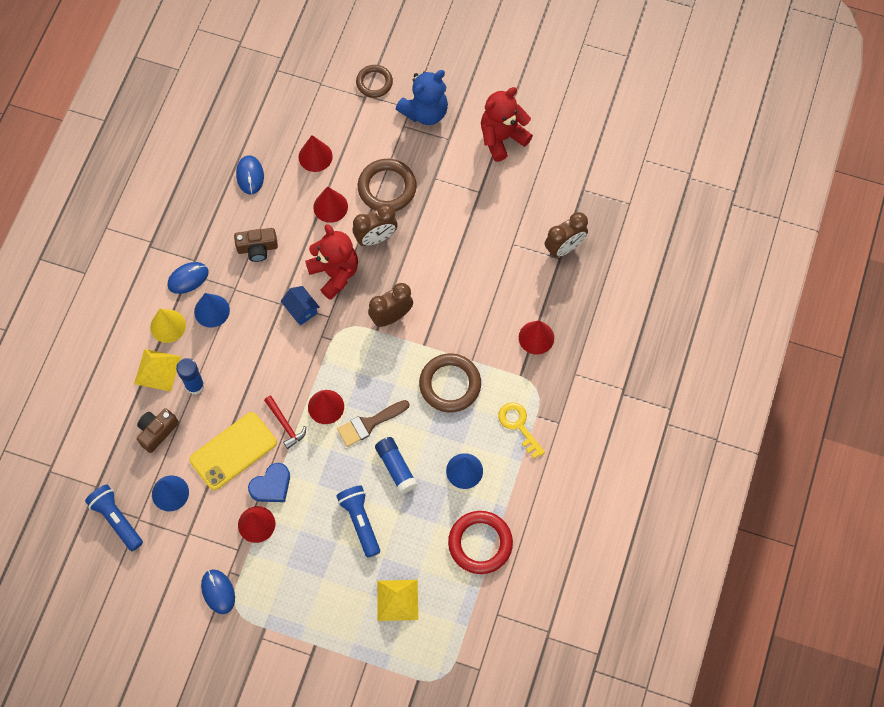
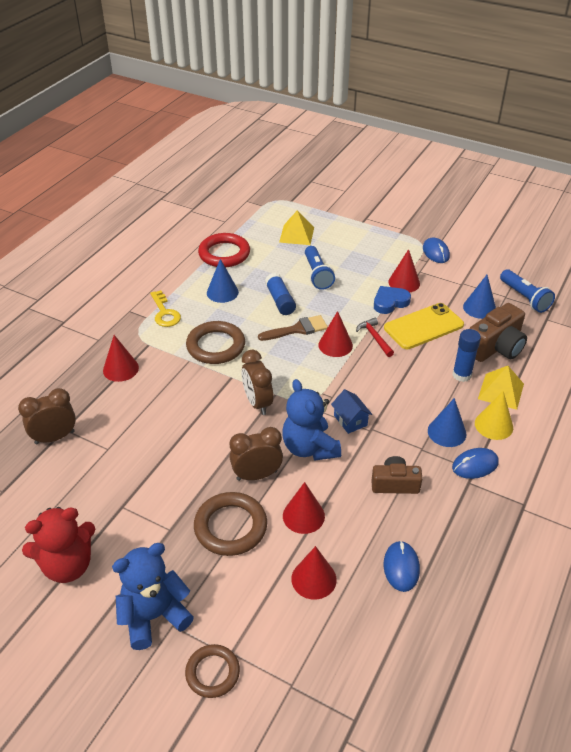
camera: 170 degrees left, 25 degrees down
brown camera [137,408,179,453] -> brown camera [469,303,527,362], size x1.57
red teddy bear [305,224,358,300] -> blue teddy bear [282,379,341,461]
brown clock [368,283,413,327] -> brown clock turned 90 degrees clockwise [242,350,273,415]

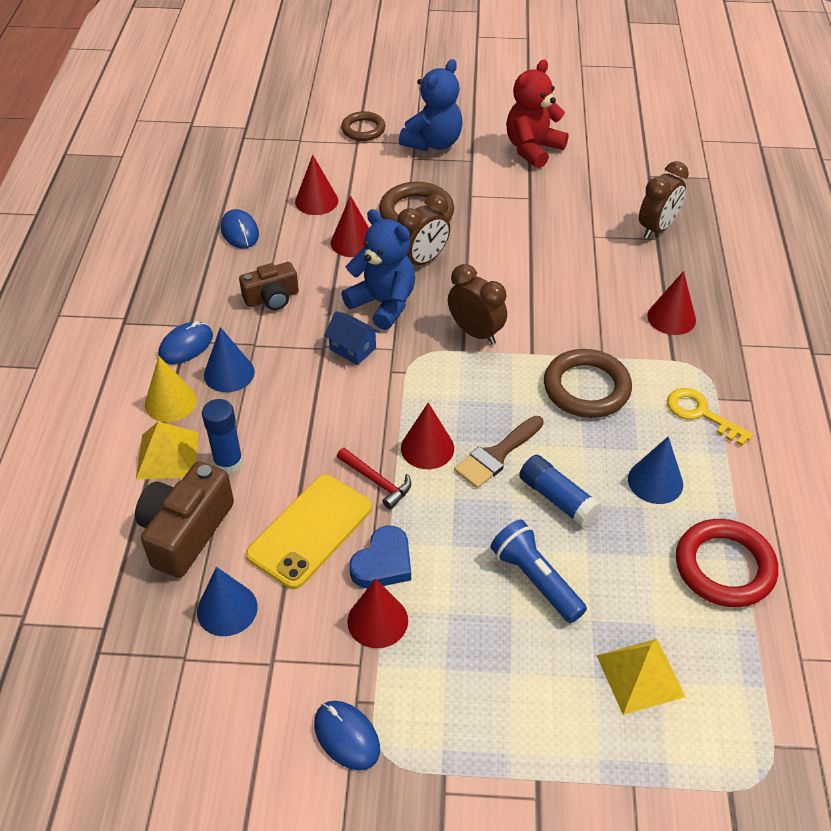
camera: 155 degrees right, 5 degrees up
blue flashlight [500,269,555,313] -> none

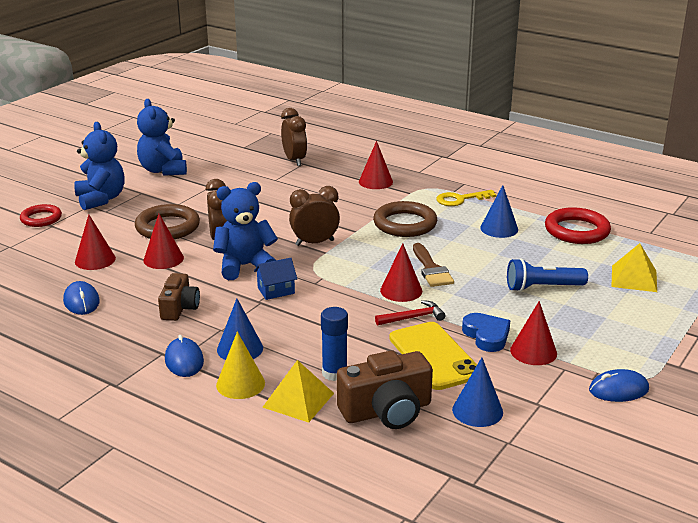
camera: 60 degrees left, 20 degrees down
brown camera [135,461,234,578] -> brown camera turned 75 degrees counterclockwise [337,350,433,429]
blue mouse [221,209,259,249] -> blue mouse turned 60 degrees clockwise [63,281,100,315]
brown ring [341,111,385,141] -> red ring [20,204,62,227]
red teddy bear [506,60,569,168] -> blue teddy bear [137,99,187,176]
blue glue stick [519,455,602,528] -> none

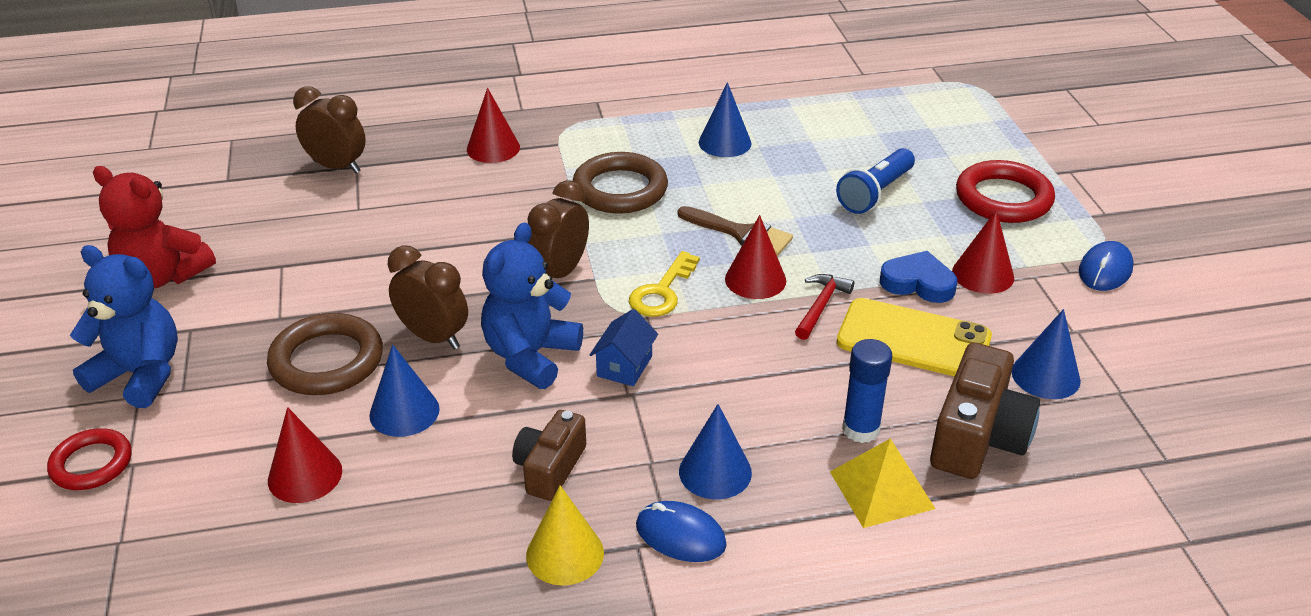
camera: 45 degrees left, 10 degrees up
blue mouse [63,281,100,315] -> none
blue teddy bear [137,99,187,176] -> red teddy bear [93,166,216,288]
red cone [143,214,184,269] -> blue cone [369,345,440,437]
brown camera [158,273,200,321] -> brown camera turned 120 degrees counterclockwise [512,410,586,501]
yellow cone [216,332,265,399] -> yellow cone moved to [526,485,604,586]
yellow key [436,190,496,206] -> yellow key moved to [629,251,700,317]
red ring [545,207,611,244] -> red ring moved to [956,160,1055,223]
yellow pyramid [612,243,657,292] -> none

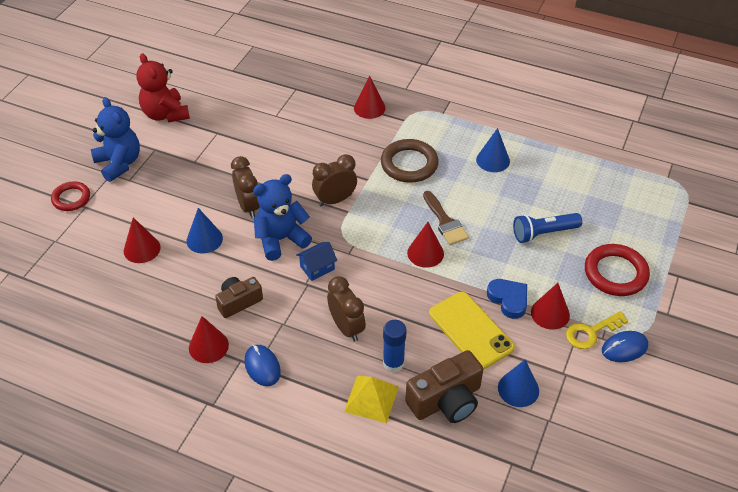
camera: 35 degrees right, 10 degrees up
brown ring [267,313,383,395] -> none
brown clock [293,86,366,173] -> brown clock moved to [327,276,366,342]
yellow cone [526,485,604,586] -> red cone [189,316,229,363]
yellow key [629,251,700,317] -> yellow key moved to [566,311,628,349]
blue cone [679,404,752,499] -> none
red hammer [795,274,854,340] -> none

